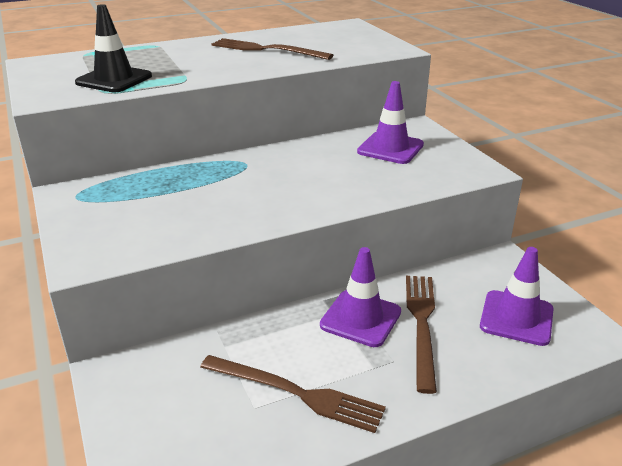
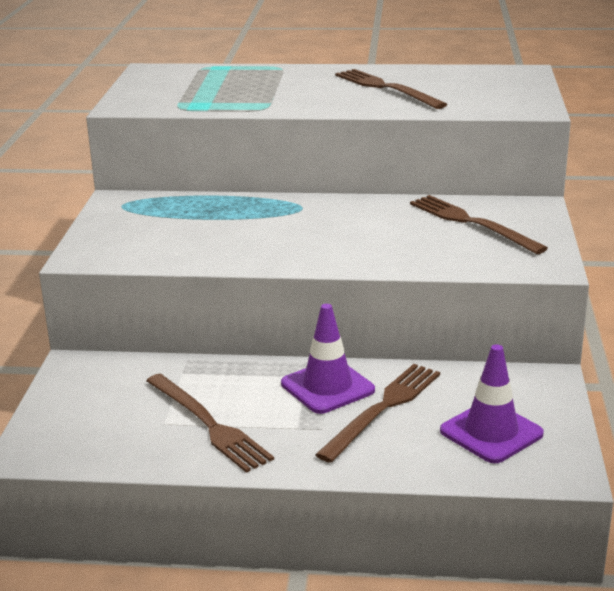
camera: 30 degrees right, 5 degrees down
black traffic cone [75,4,152,92] -> none
purple traffic cone [357,81,424,164] -> brown fork [410,195,548,254]

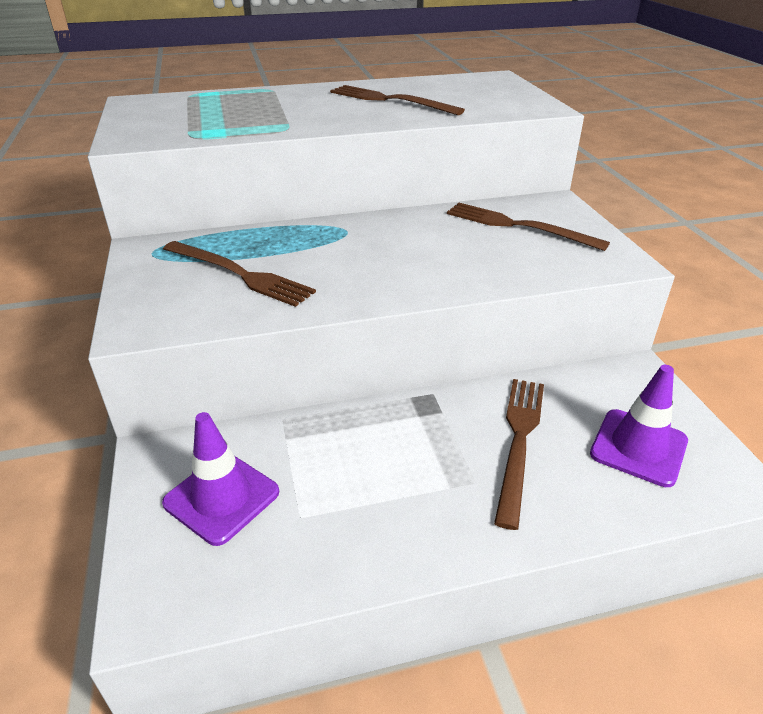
camera: 20 degrees left, 10 degrees up
brown fork [146,374,274,473] -> brown fork moved to [163,241,316,307]
purple traffic cone [281,304,375,414] -> purple traffic cone moved to [162,412,279,546]

